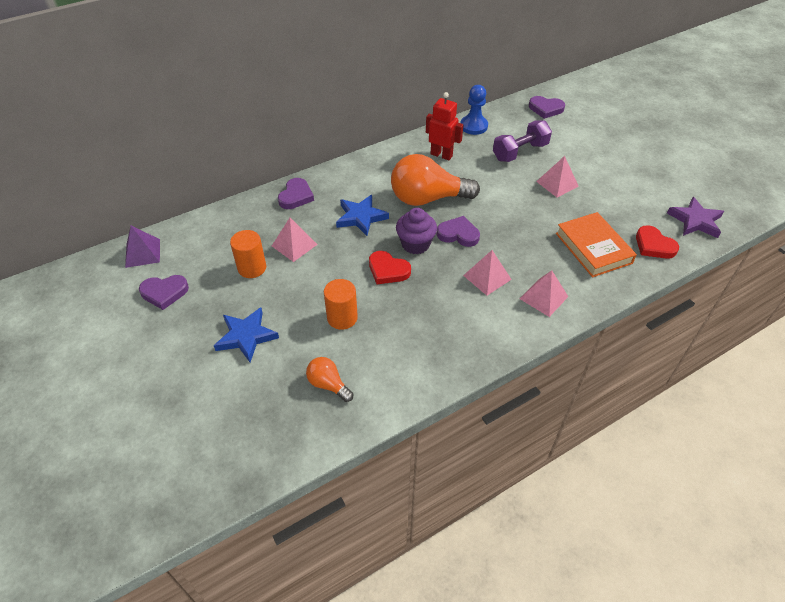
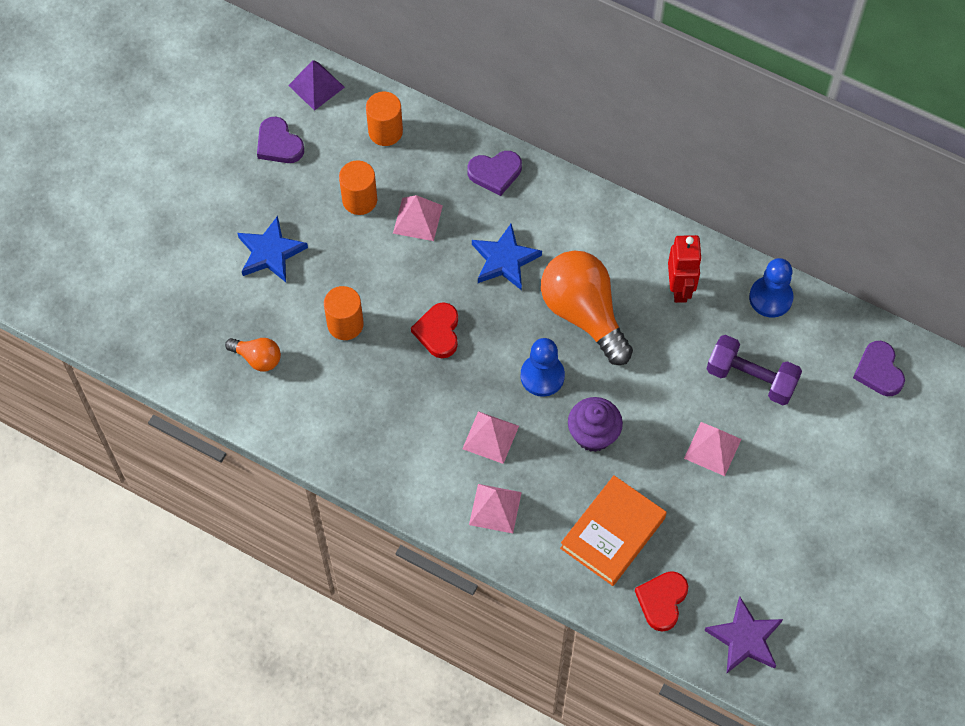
camera: 60 degrees right, 15 degrees up
orange light bulb [306,357,353,402] -> orange light bulb turned 105 degrees clockwise [225,338,281,372]
purple cupcake [396,208,437,254] -> purple cupcake moved to [568,397,623,452]
purple heart [437,216,480,247] -> blue pawn [520,338,565,397]
none -> orange cylinder [366,92,403,146]

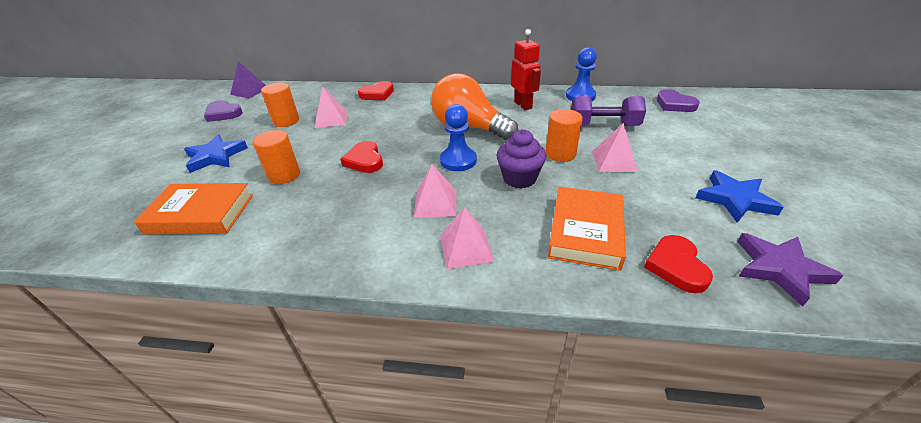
camera: 20 degrees left, 25 degrees down
orange light bulb [225,338,281,372] -> orange book [134,183,253,234]
orange cylinder [366,92,403,146] -> orange cylinder moved to [545,109,583,162]
purple heart [467,151,522,196] -> red heart [358,81,394,100]
blue star [472,224,542,290] -> blue star moved to [695,170,784,223]

